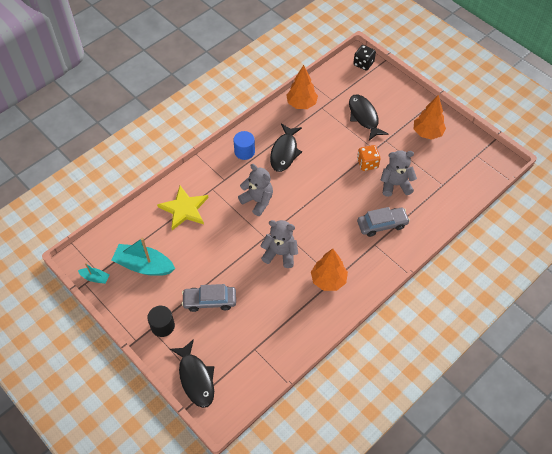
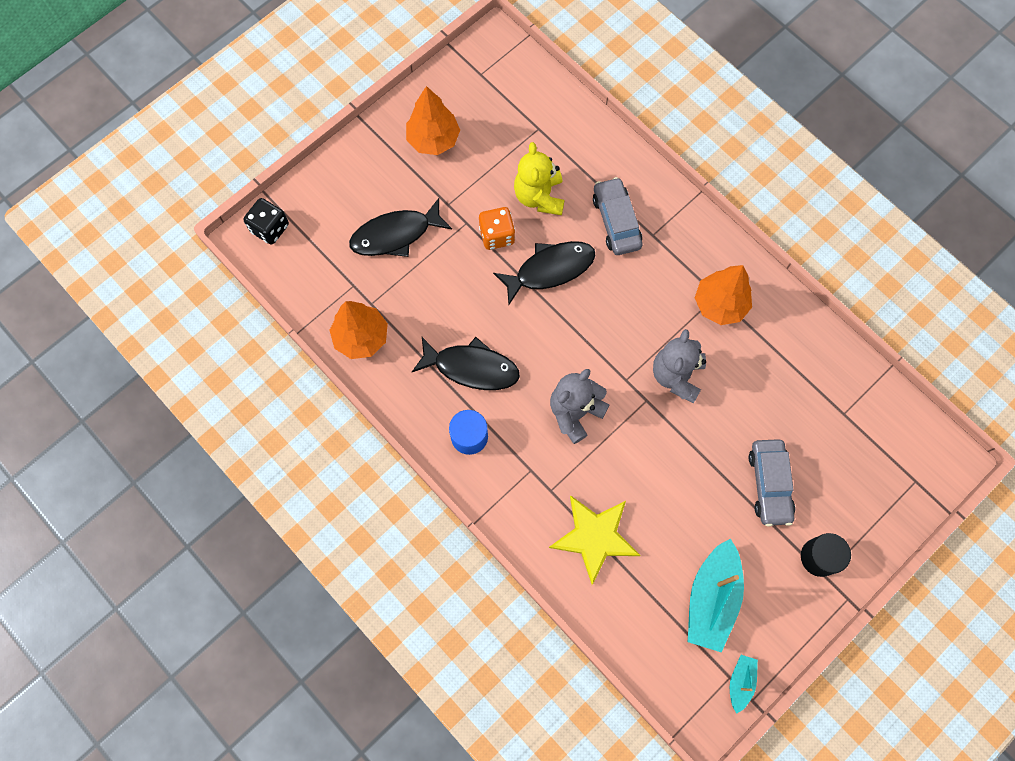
camera: 90 degrees left, 15 degrees up
black fish [170,339,214,408] -> black fish moved to [493,241,596,305]
grey teddy bear [380,150,417,197] -> yellow teddy bear [514,142,565,215]

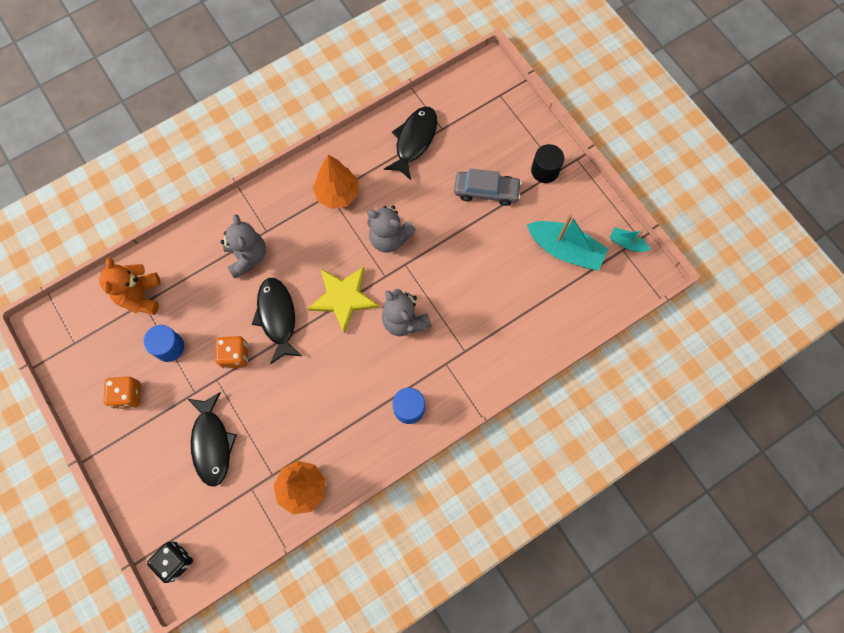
camera: 80 degrees left, 0 degrees up
orange tree [406,86,460,155] -> orange dice [104,376,141,409]
black fish [412,337,520,390] -> black fish moved to [384,107,437,180]
yellow teddy bear [514,142,565,215] -> none
yellow star [549,495,640,585] -> yellow star moved to [308,267,379,334]
grey car [593,177,642,255] -> grey teddy bear [220,214,266,279]
none -> orange teddy bear [99,258,161,315]
none -> blue cylinder [143,325,184,362]

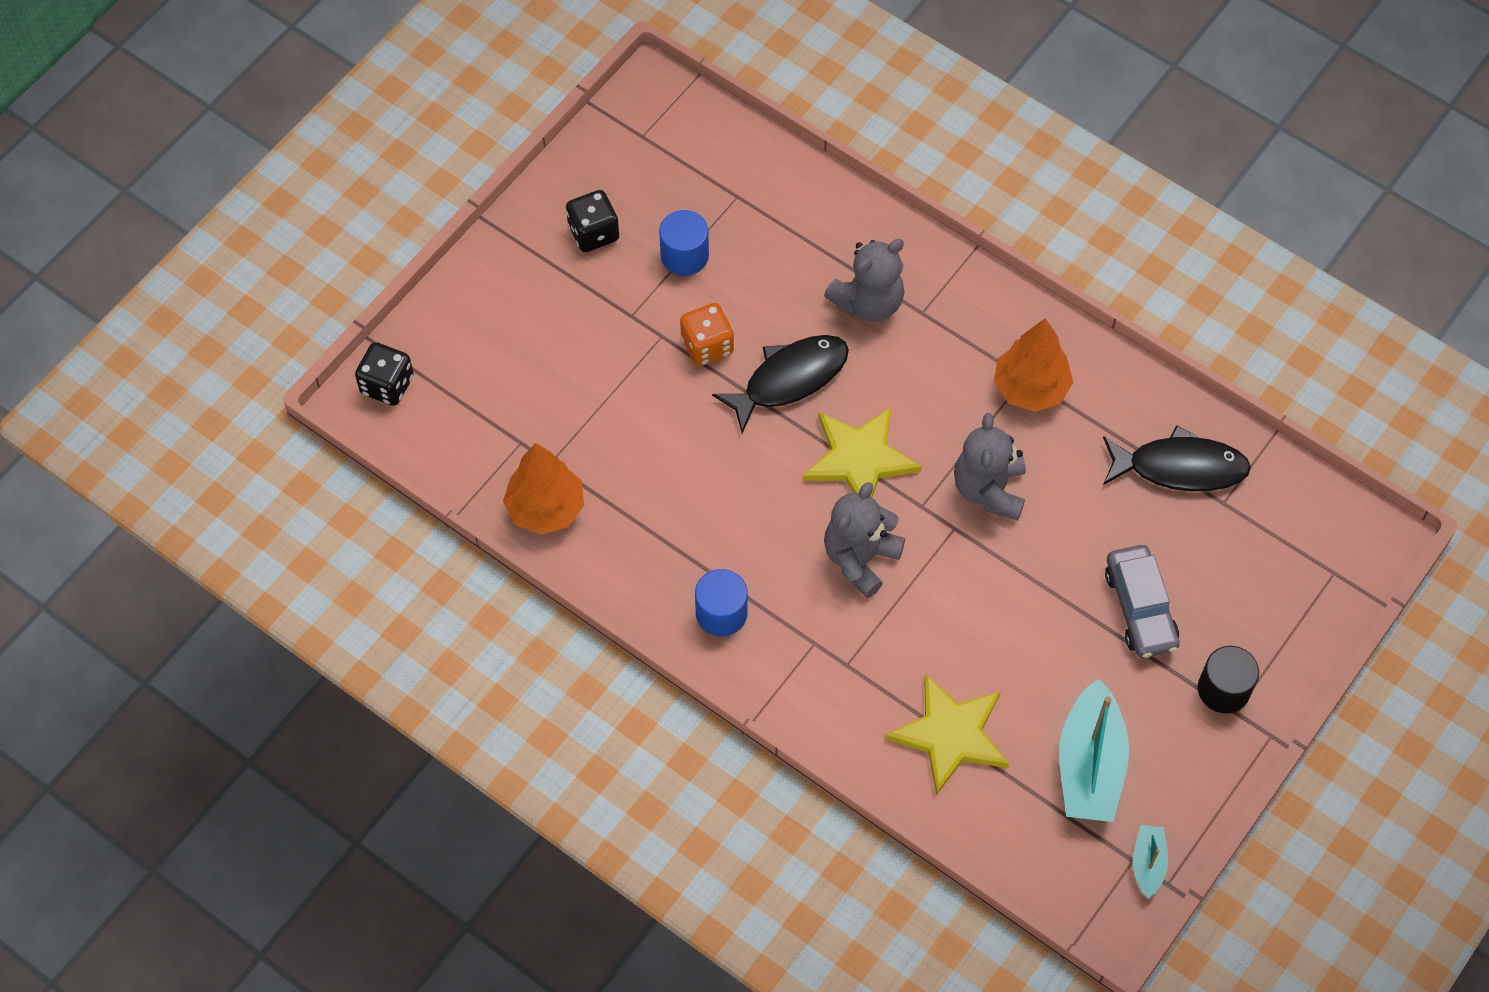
camera: 70 degrees right, 10 degrees down
orange teddy bear [99,258,161,315] -> none
orange dice [104,376,141,409] -> black dice [566,190,619,252]
black fish [188,392,237,487] -> none
none -> yellow star [885,674,1009,796]

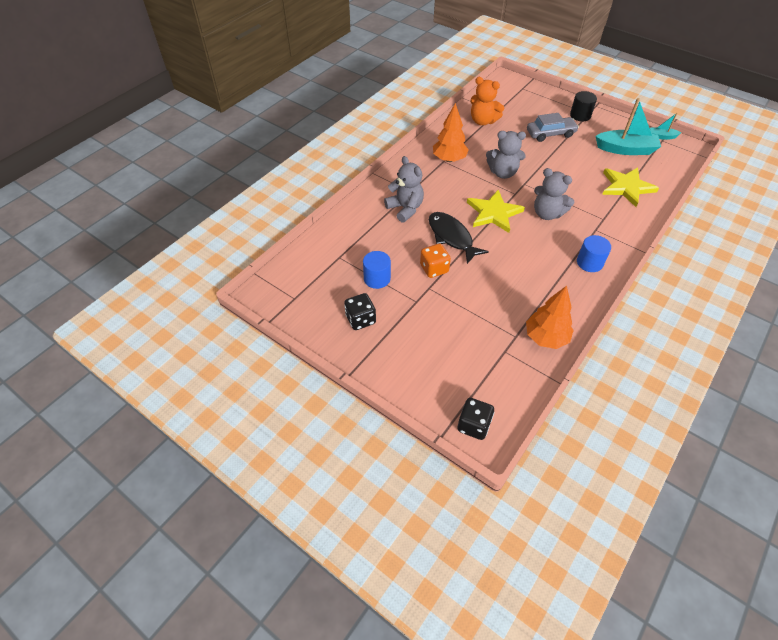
camera: 90 degrees left, 10 degrees down
black fish [1103,425,1251,491] -> orange teddy bear [470,77,504,125]

